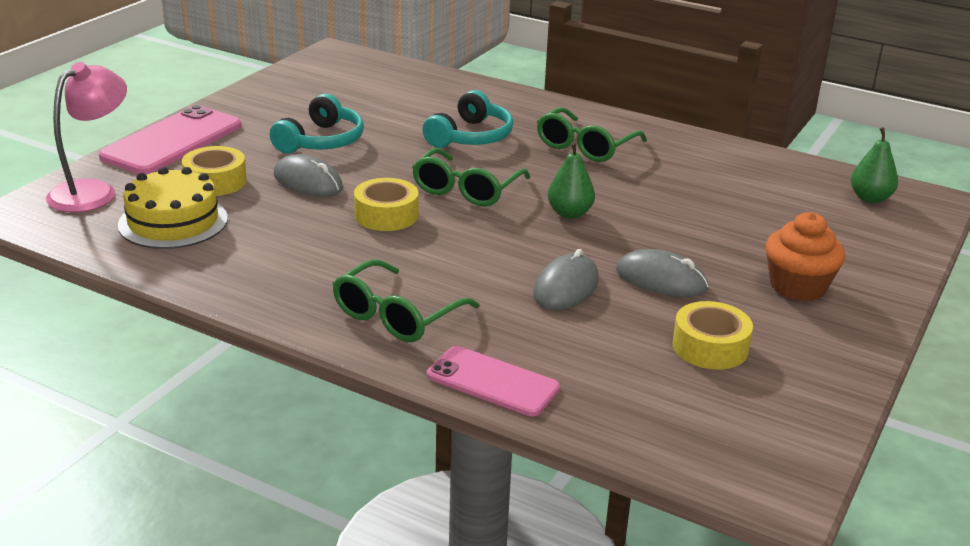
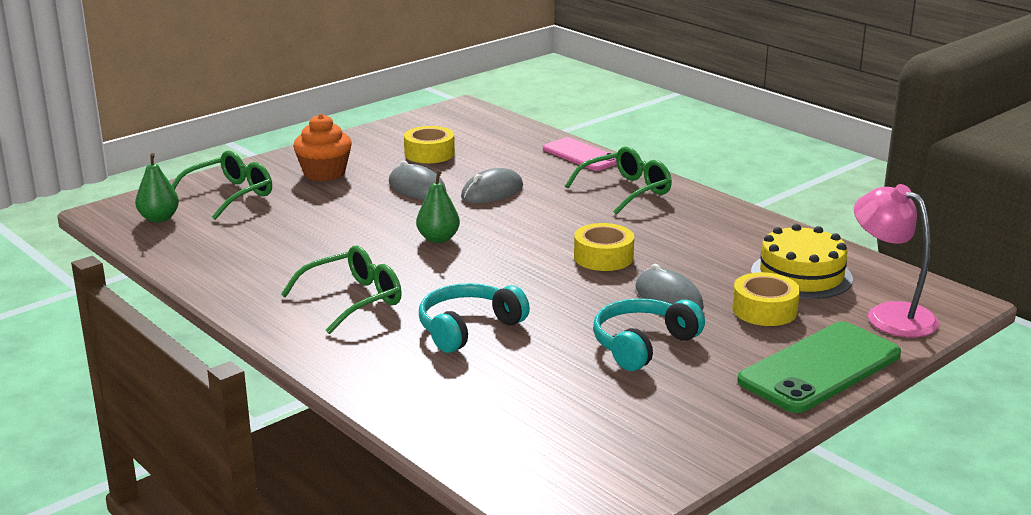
camera: 160 degrees left, 5 degrees down
pink lamp [46,62,127,212] -> pink lamp turned 90 degrees clockwise [854,184,939,337]
pink phone [99,105,241,174] -> green phone [737,321,901,413]
green glasses [412,148,530,206] -> green glasses moved to [172,150,272,220]

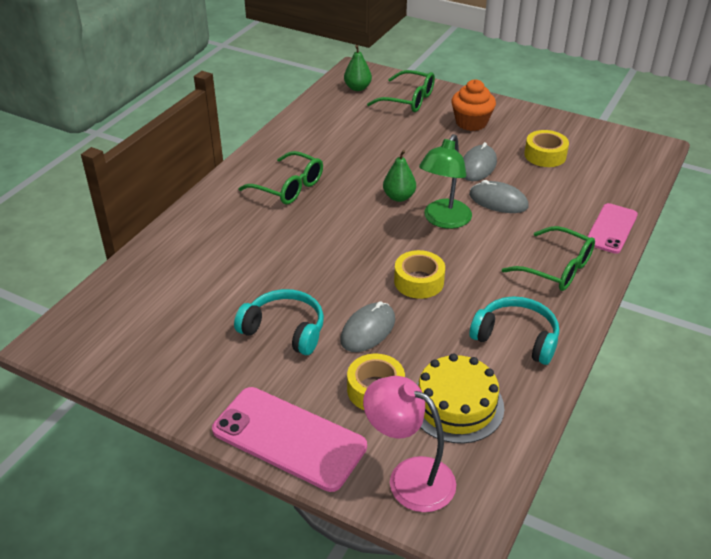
camera: 70 degrees right, 15 degrees up
turquoise headphones [419,283,530,353] -> turquoise headphones moved to [469,296,559,365]
green phone [737,321,901,413] -> pink phone [212,387,367,492]
pink lamp [854,184,939,337] -> pink lamp turned 90 degrees counterclockwise [363,376,456,512]
none -> green lamp [419,134,472,229]

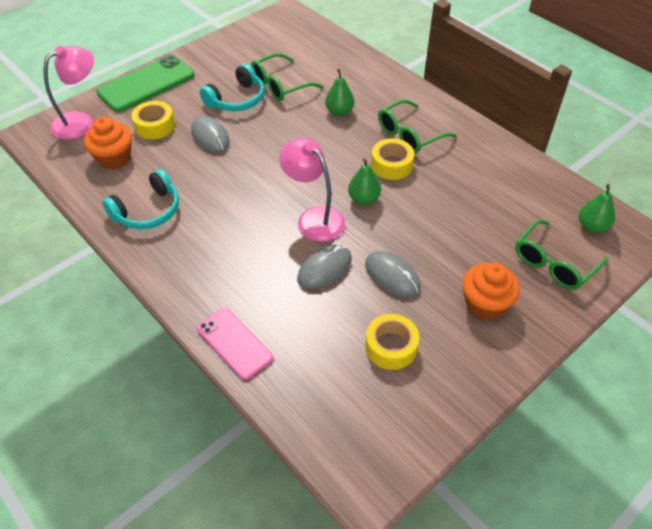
camera: 110 degrees right, 10 degrees up
pink phone [212,387,367,492] -> green phone [96,55,194,112]
yellow tape [394,250,445,299] -> yellow tape moved to [371,138,414,180]
yellow cake [417,354,504,444] -> orange cupcake [84,117,132,169]
green lamp [419,134,472,229] -> pink lamp [279,138,345,242]
green glasses [502,226,595,291] -> green glasses moved to [251,53,323,101]
none -> green pear [325,69,354,116]

